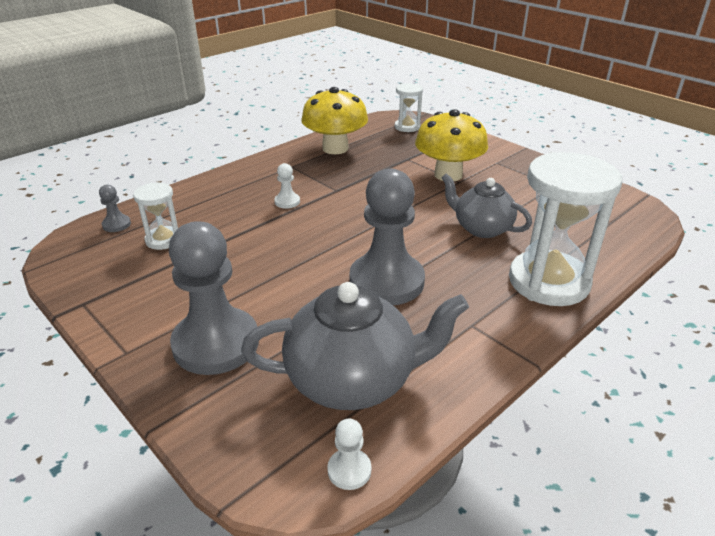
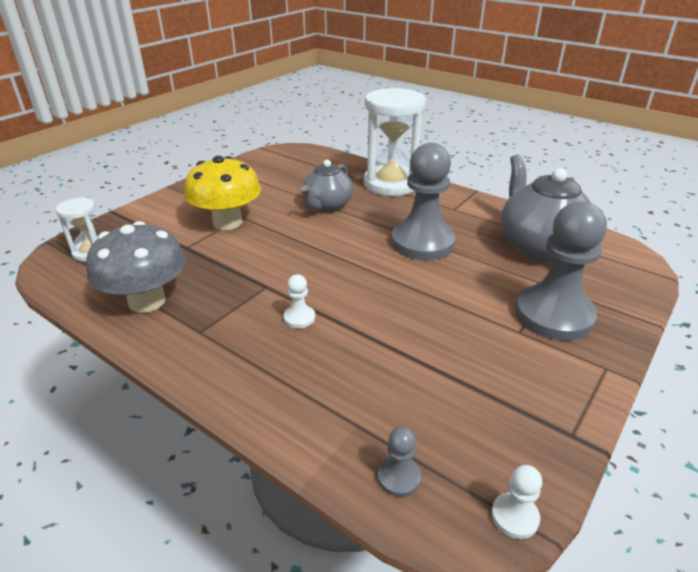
camera: 100 degrees left, 0 degrees up
white hourglass [133,183,178,250] -> none
yellow mushroom [301,87,368,154] -> grey mushroom [86,221,186,313]
white pawn [327,419,371,490] -> white pawn moved to [492,465,542,539]

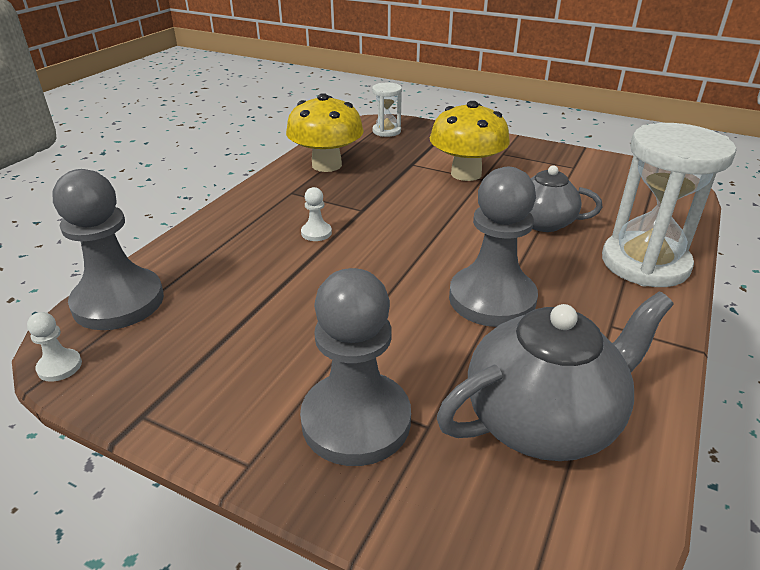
camera: 80 degrees right, 0 degrees up
grey mushroom [86,221,186,313] -> yellow mushroom [286,93,364,172]
grey pawn [378,427,421,497] -> grey pawn [52,169,164,330], size x2.42

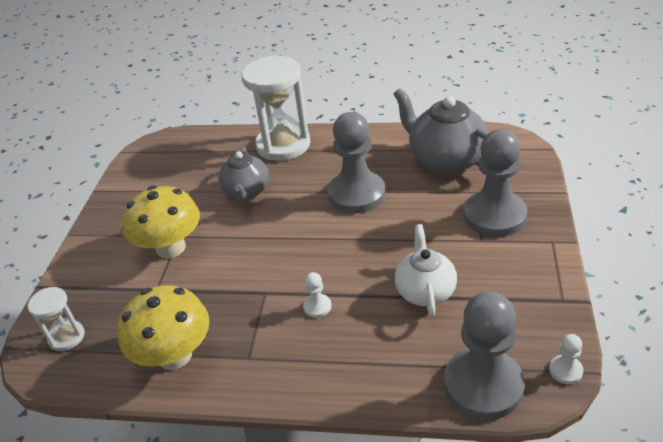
camera: 105 degrees left, 5 degrees up
none -> white teapot [395,224,457,317]

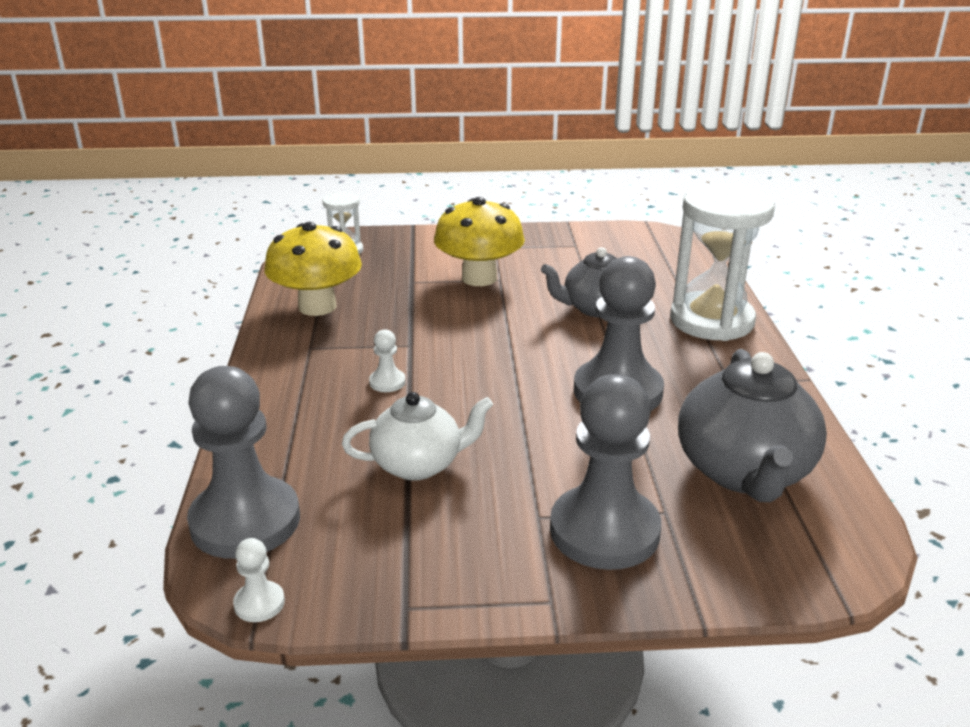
camera: 75 degrees right, 10 degrees down
grey teapot [393,88,489,174] -> grey teapot turned 150 degrees clockwise [678,349,827,502]

